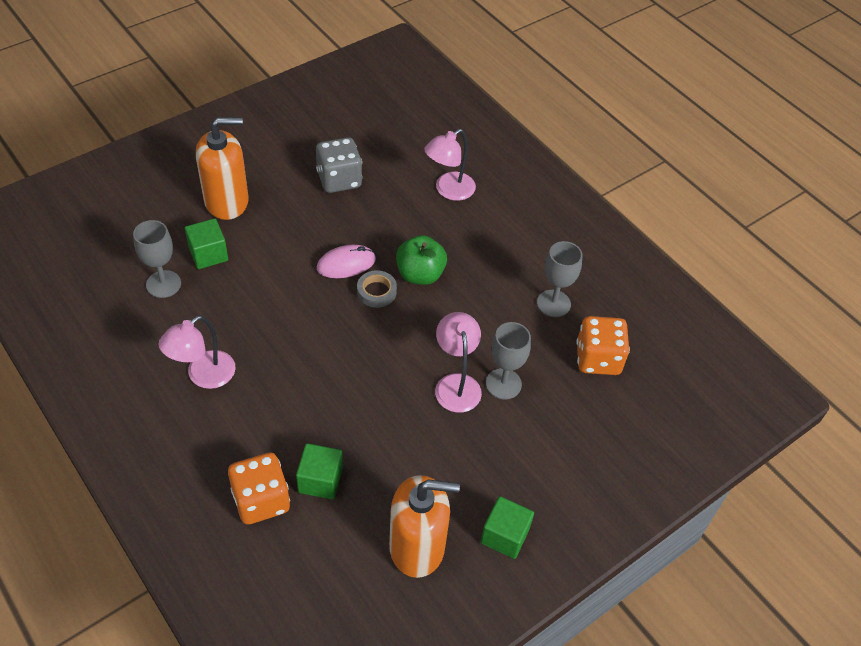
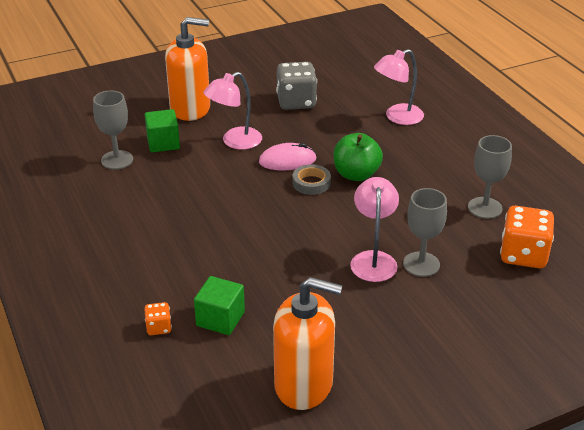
camera: 15 degrees right, 15 degrees down
pink lamp [158,315,236,389] -> pink lamp moved to [203,72,262,150]
orange dice [228,452,290,524] -> orange dice [144,302,172,335], size x0.49
green cube [481,496,534,559] -> none

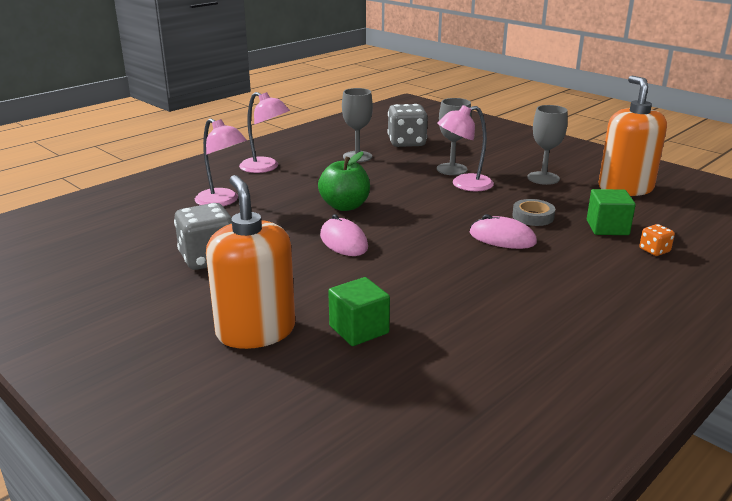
camera: 110 degrees left, 10 degrees down
grey goblet [93,90,133,170] -> grey goblet moved to [527,105,568,185]
pink lamp [203,72,262,150] -> pink lamp moved to [239,92,290,173]
grey tape [293,164,331,195] -> grey tape moved to [512,199,555,226]
orange dice [500,206,554,268] -> grey dice [387,104,428,147]
none -> pink mouse [470,214,537,249]

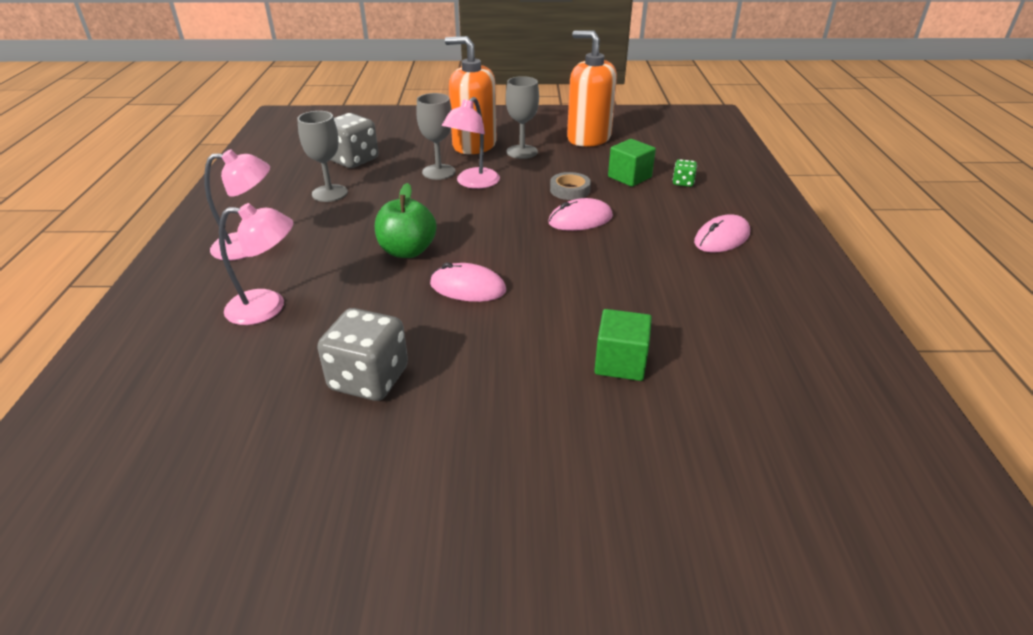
camera: 45 degrees left, 10 degrees up
orange soap dispenser [206,175,295,349] -> orange soap dispenser moved to [445,36,497,154]
orange dice [639,224,675,256] -> green dice [673,159,697,187]
none -> pink mouse [694,214,750,252]

